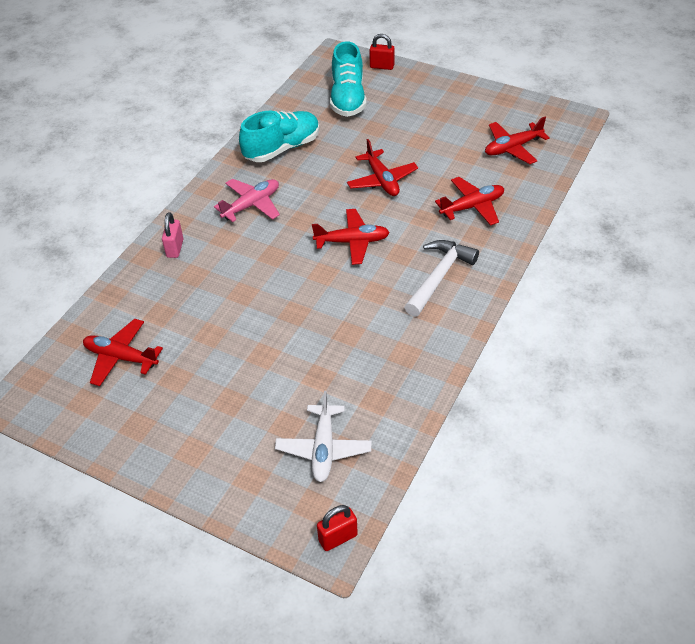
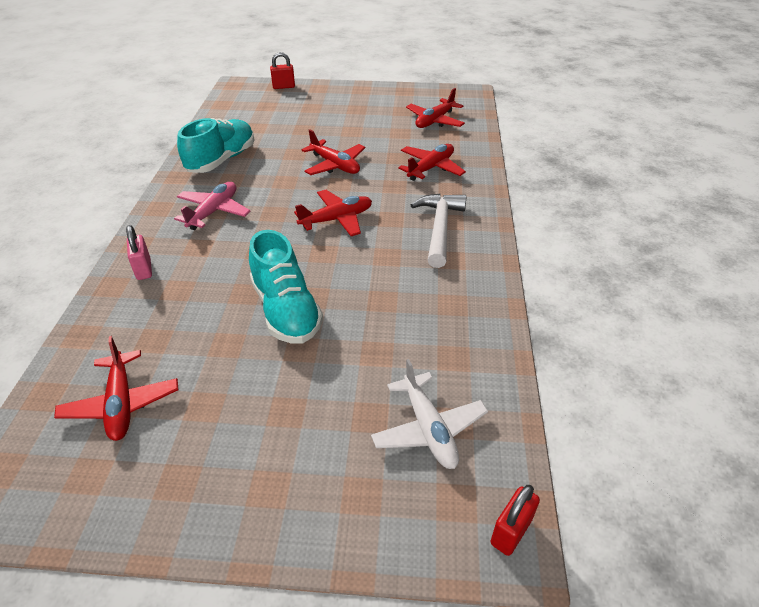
camera: 25 degrees left, 5 degrees down
red plane [83,319,163,386] -> red plane turned 105 degrees counterclockwise [54,336,178,441]
turquoise shoe [330,41,366,117] -> turquoise shoe moved to [249,230,323,344]

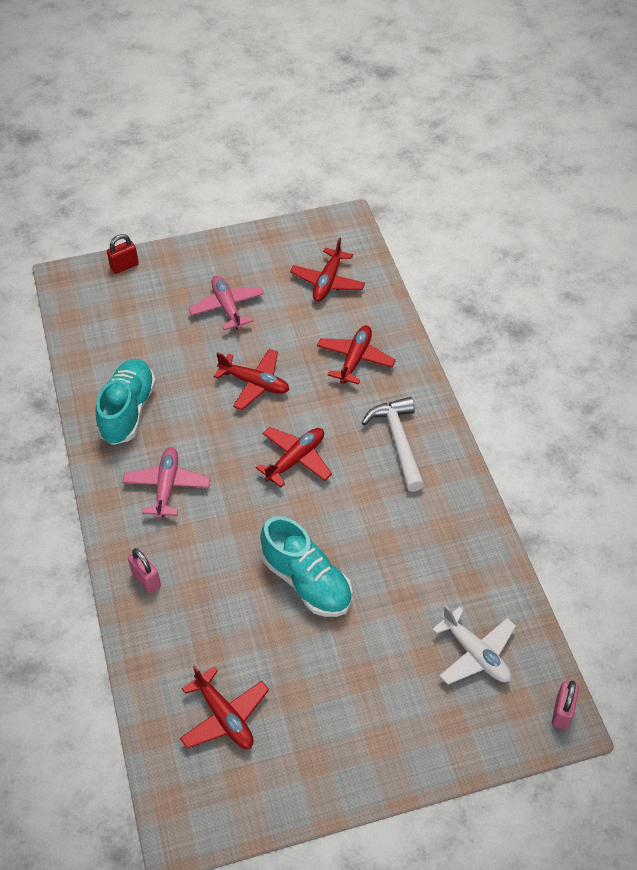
camera: 20 degrees left, 10 degrees up
red padlock [491,485,540,556] -> pink padlock [552,681,579,730]
none -> pink plane [188,275,264,330]

